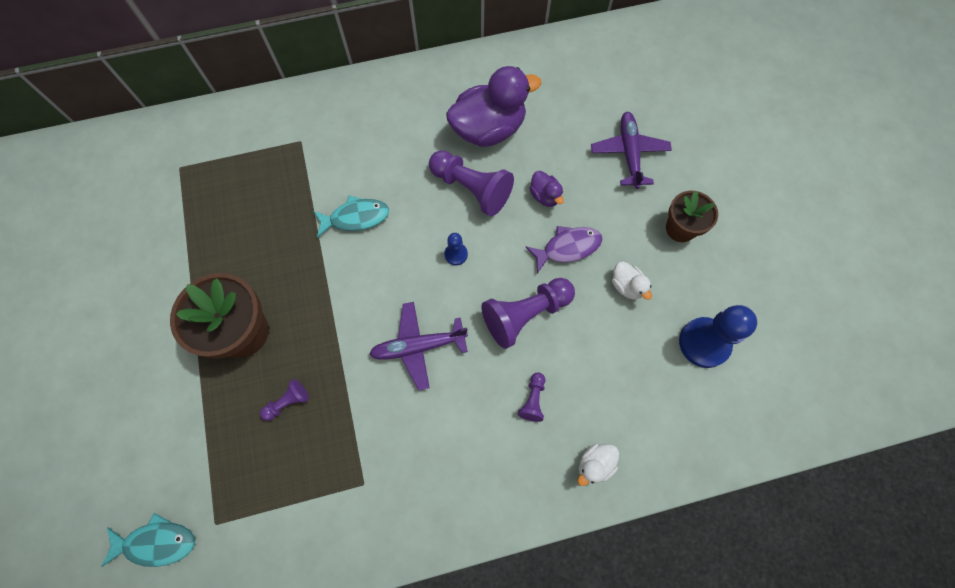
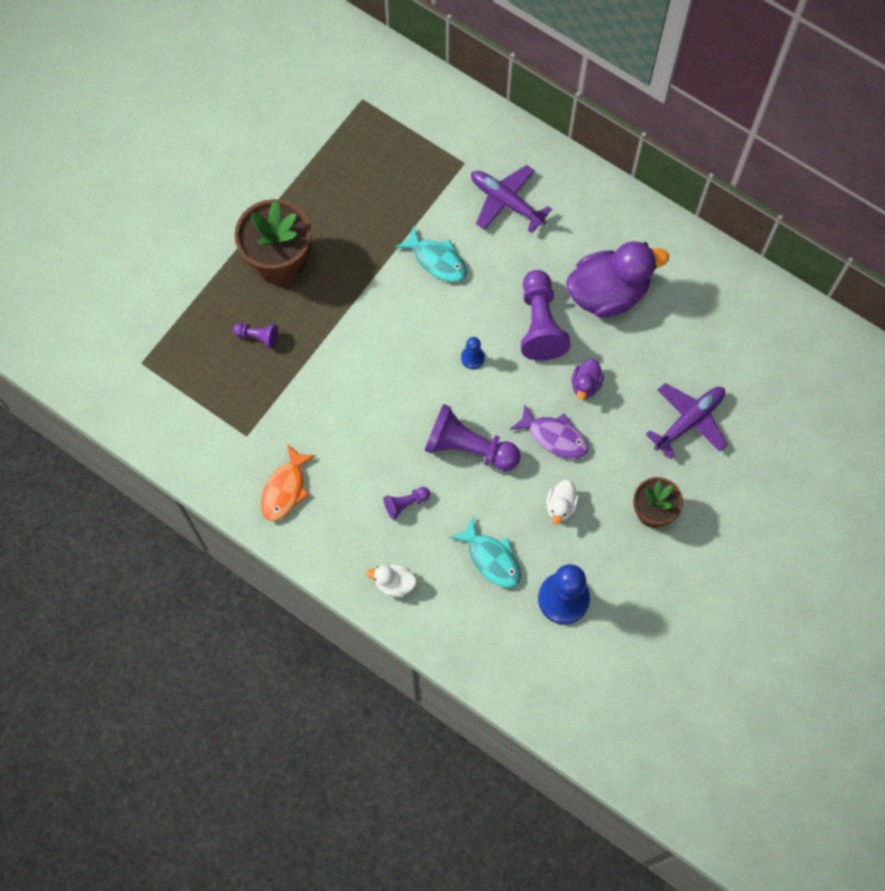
camera: 50 degrees right, 0 degrees up
turquoise fish [101,513,195,567] -> turquoise fish moved to [449,517,521,588]
purple plane [369,302,468,391] -> purple plane moved to [471,165,552,233]
purple duck [446,66,541,147] -> purple duck turned 45 degrees counterclockwise [566,241,669,318]
none -> orange fish [261,444,316,521]

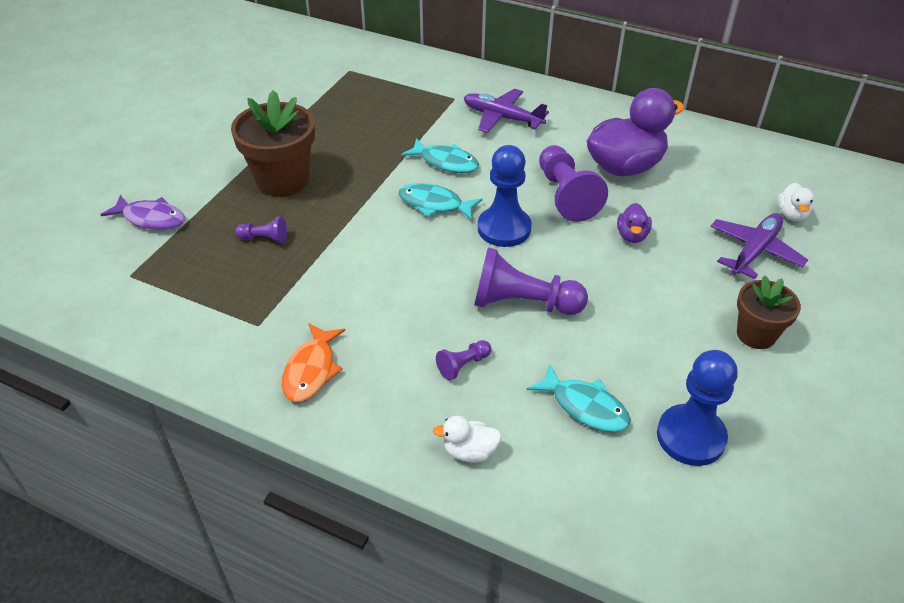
camera: 10 degrees left, 25 degrees down
blue pawn [461,337,485,369] -> blue pawn [478,145,532,247], size x2.05
purple fish [510,404,589,459] -> purple fish moved to [100,195,185,230]
white duck [546,480,579,524] -> white duck moved to [778,182,814,221]
none -> turquoise fish [399,183,482,221]

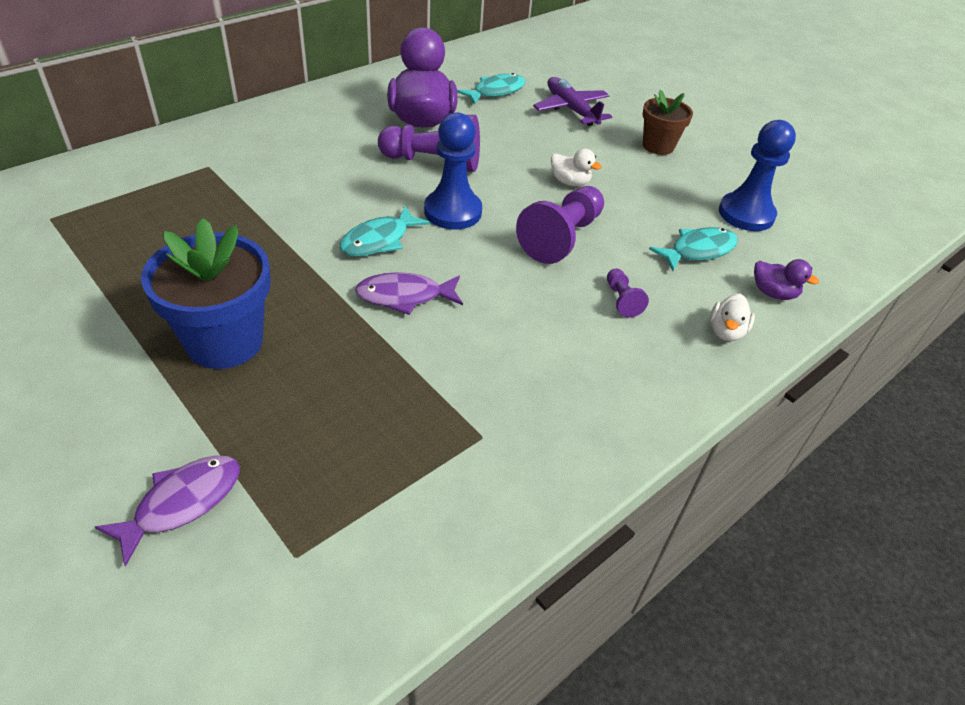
camera: 70 degrees left, 0 degrees up
brown flower pot [231,90,315,197] -> blue flower pot [141,218,271,369]
purple pawn [235,217,287,243] -> none
orange fish [282,323,345,402] -> none
turquoise fish [401,138,479,173] -> turquoise fish moved to [457,73,525,105]
purple plane [464,88,549,133] -> none
purple duck [617,203,652,243] -> purple duck moved to [754,259,819,300]
white duck [778,182,814,221] -> white duck moved to [551,149,602,186]
none -> purple fish [355,272,463,315]

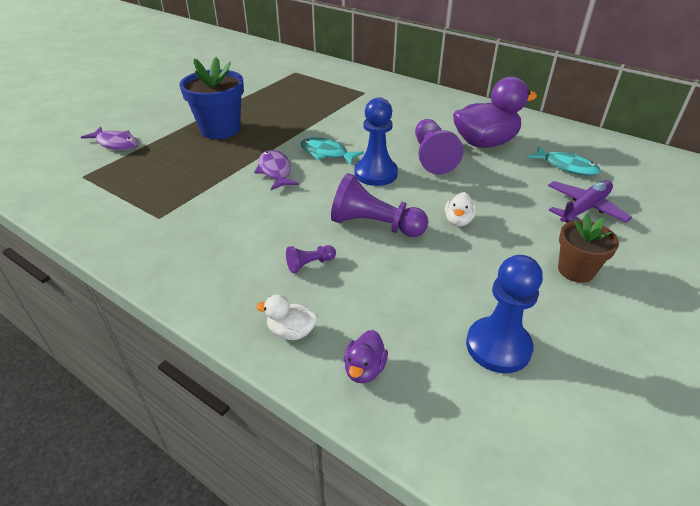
camera: 80 degrees right, 5 degrees down
turquoise fish [649,227,737,271] -> none

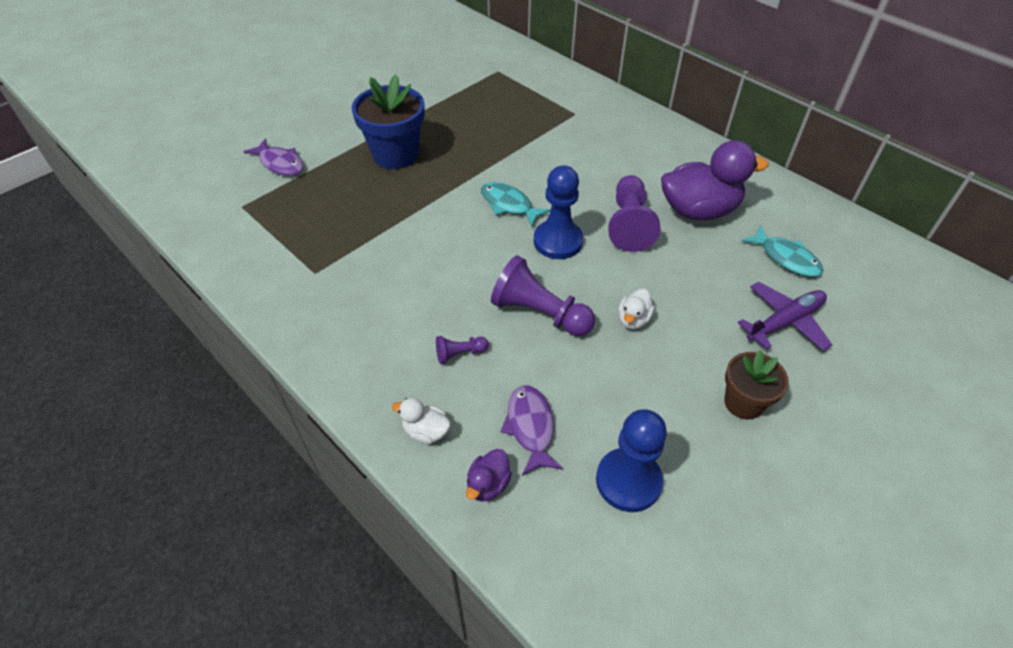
camera: 10 degrees right, 10 degrees up
purple fish [254,150,299,190] -> purple fish moved to [501,385,563,476]

